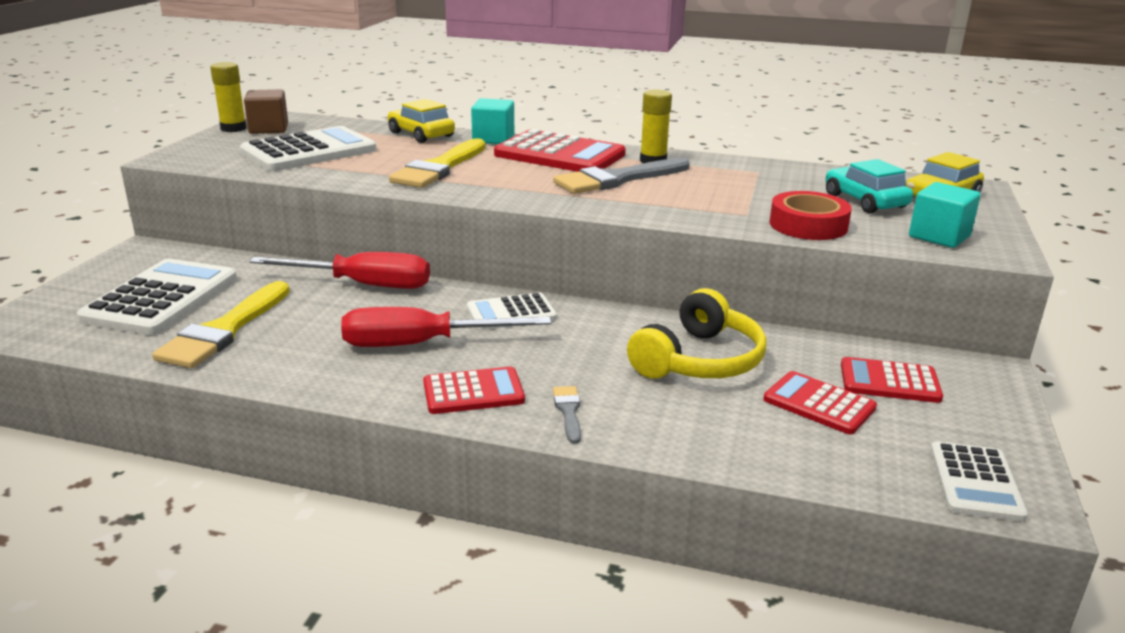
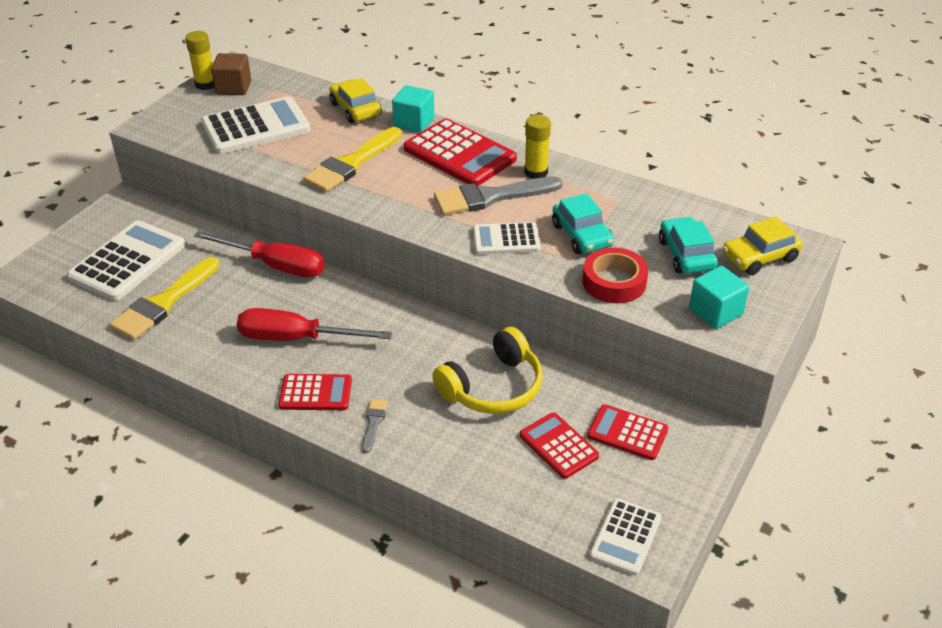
camera: 15 degrees right, 15 degrees up
white calculator [467,292,557,330] -> white calculator moved to [473,222,541,255]
none -> turquoise car [552,193,614,254]

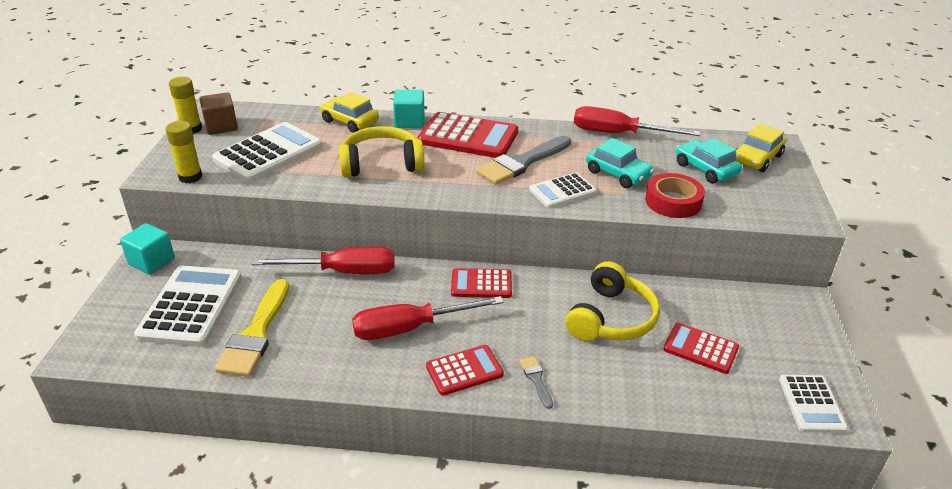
camera: 25 degrees left, 5 degrees down
yellow brush [303,127,402,192] -> yellow headphones [339,126,425,177]
yellow glue stick [524,115,551,179] -> yellow glue stick moved to [166,121,202,183]
red calculator [587,404,669,460] -> red calculator moved to [451,268,512,298]
turquoise cube [689,266,749,329] -> turquoise cube moved to [120,223,175,275]
none -> red screwdriver [574,106,700,136]

